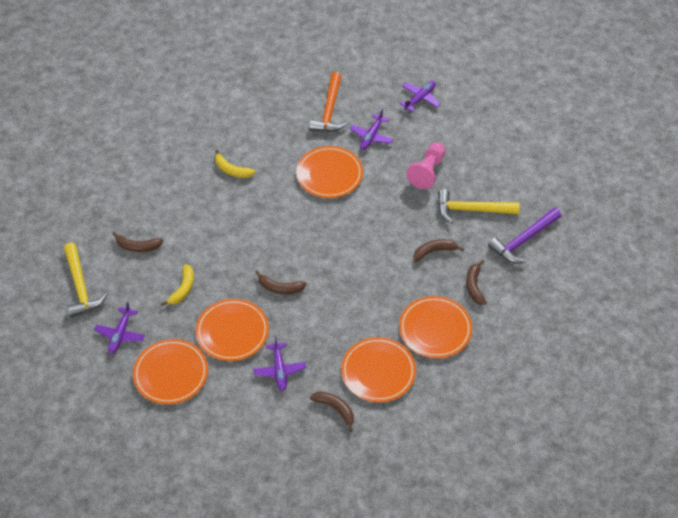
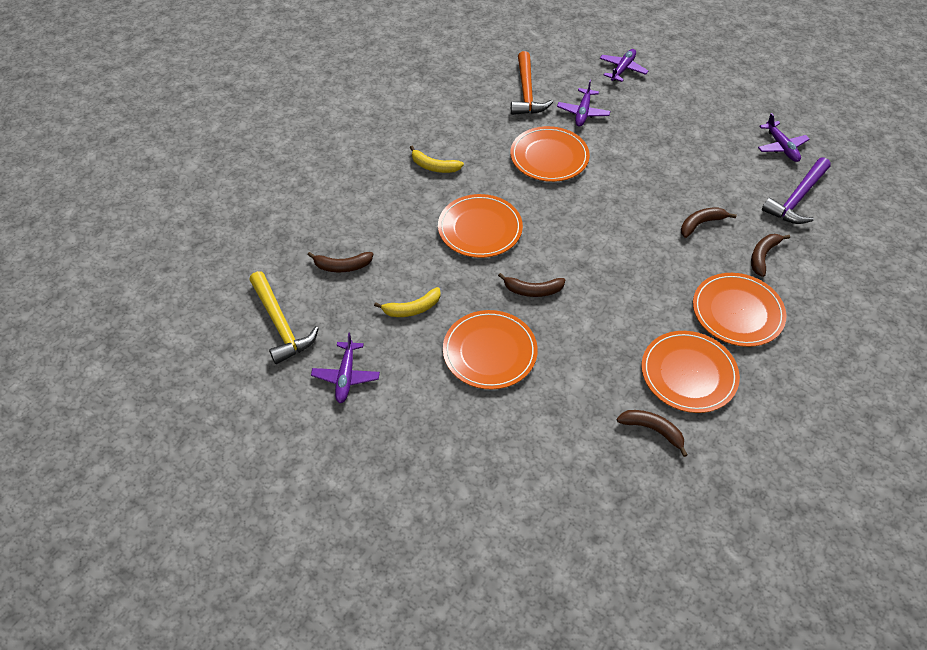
camera: 10 degrees left, 0 degrees up
orange plate [133,339,208,404] -> orange plate moved to [438,194,523,258]
yellow banana [161,264,194,306] -> yellow banana turned 60 degrees clockwise [374,287,441,317]
purple plane [253,336,306,391] -> purple plane moved to [758,113,810,162]
pink pawn [406,143,445,189] -> none
yellow hammer [438,189,520,224] -> none
brown banana [466,260,487,305] -> brown banana turned 45 degrees clockwise [751,234,790,277]

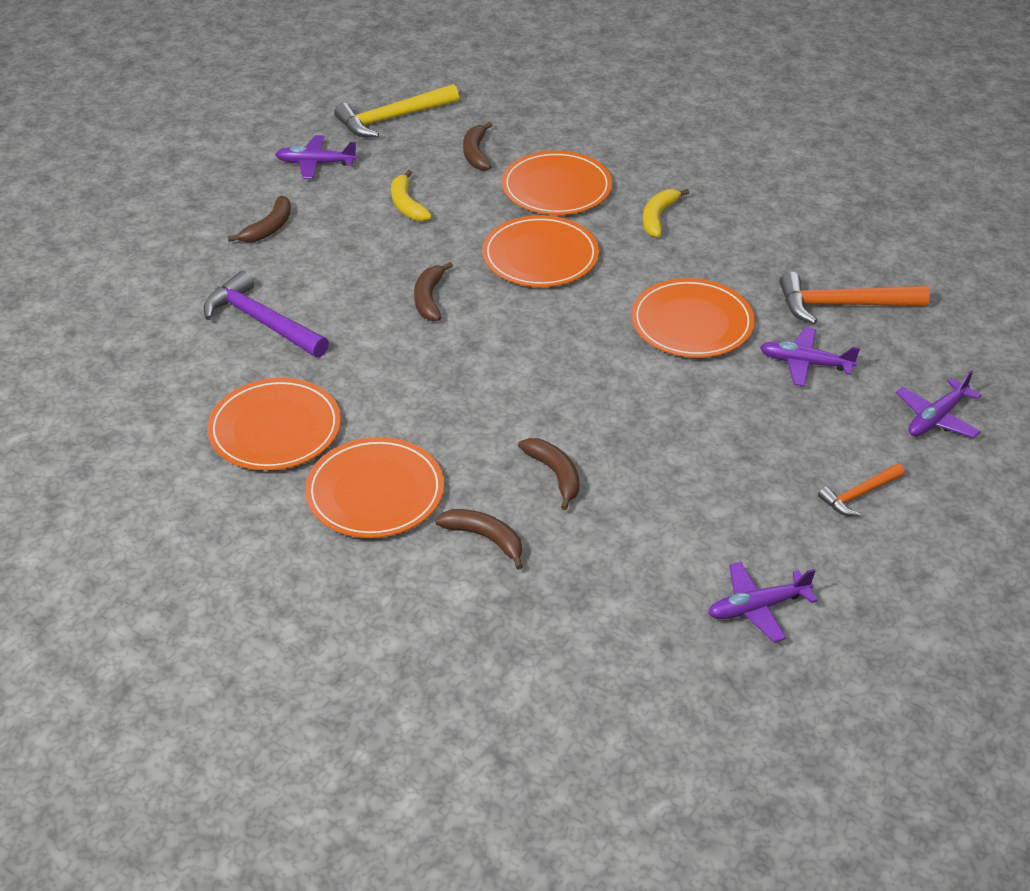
camera: 90 degrees right, 10 degrees down
orange plate [443,310,538,389] -> orange plate moved to [502,150,612,215]
purple plane [600,49,648,82] -> purple plane turned 105 degrees clockwise [896,370,982,438]
brown banana [617,410,688,457] -> brown banana moved to [228,196,291,242]
purple hammer [762,157,831,224] -> purple hammer moved to [203,270,329,358]
none -> orange hammer [818,464,904,516]

